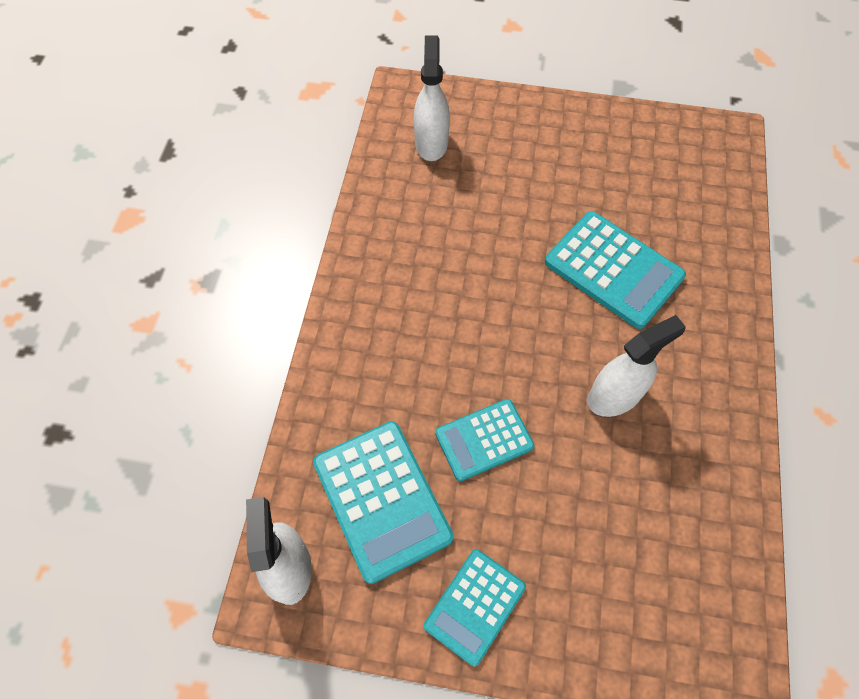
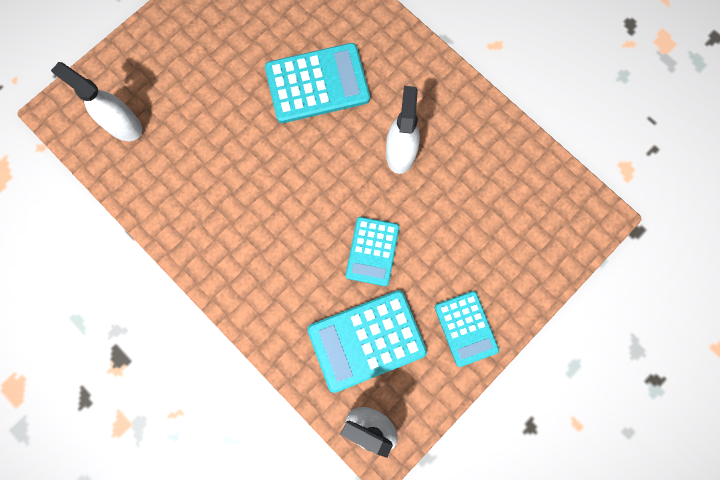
camera: 55 degrees left, 15 degrees up
turquoise calculator [313,421,453,584] -> turquoise calculator turned 150 degrees clockwise [307,290,427,393]

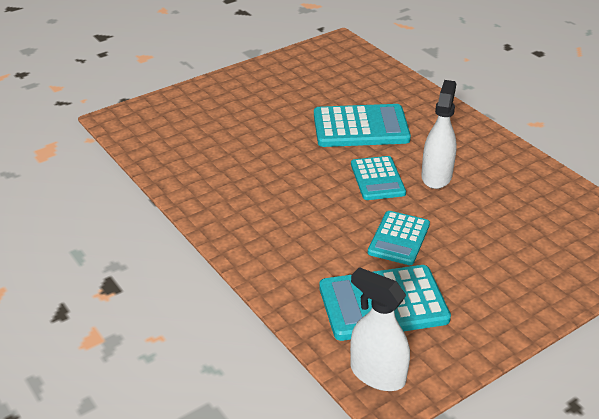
camera: 10 degrees right, 40 degrees down
white spray bottle [51,62,142,141] -> none
turquoise calculator [435,291,499,367] -> turquoise calculator moved to [351,156,406,200]

